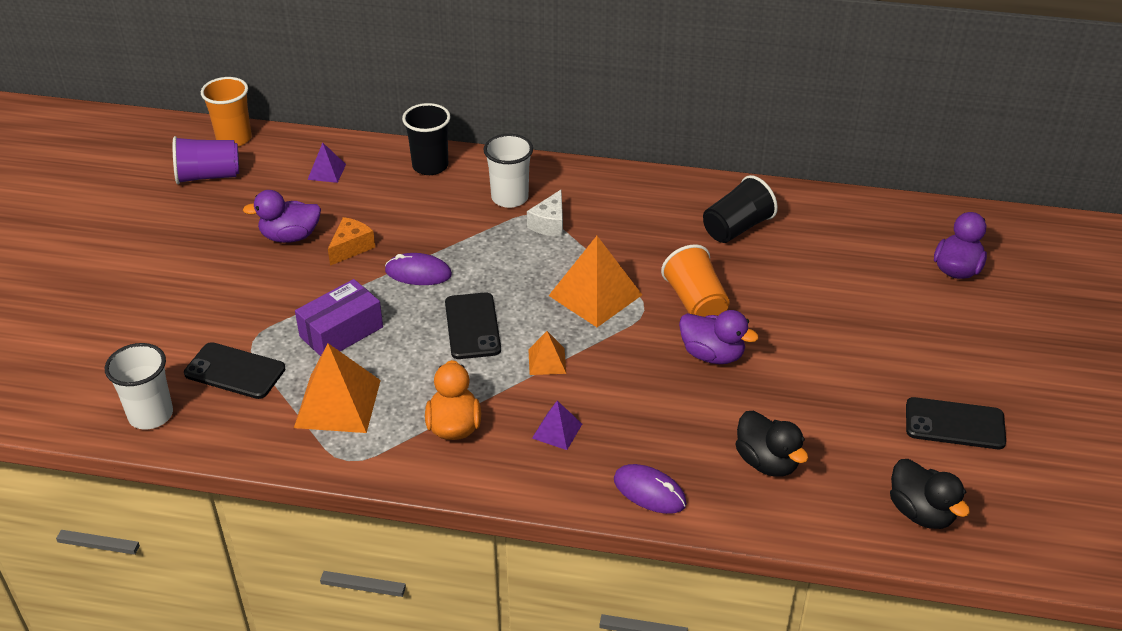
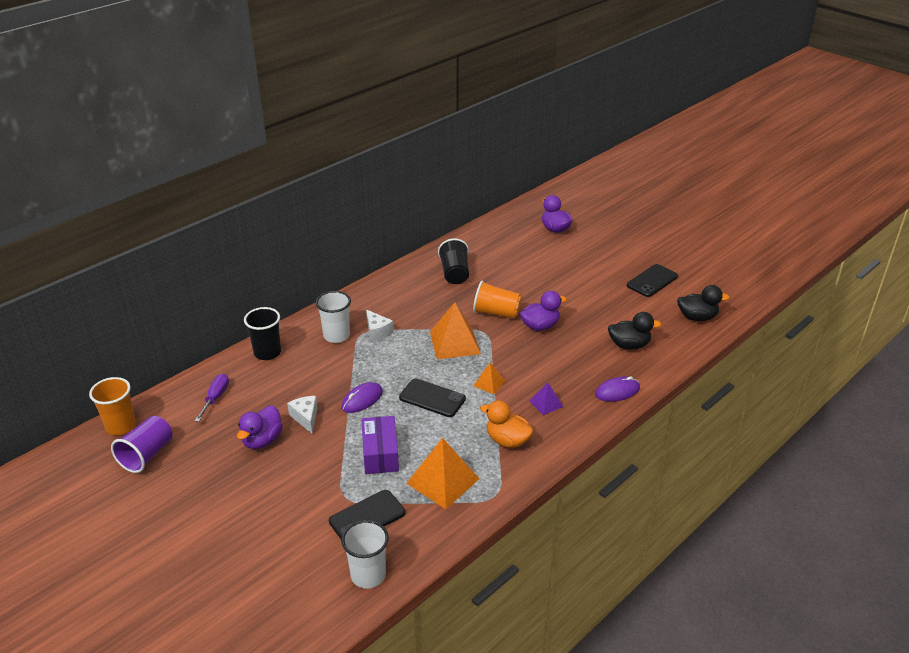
camera: 55 degrees left, 5 degrees down
purple pyramid [308,142,346,183] -> purple screwdriver [195,374,229,422]
orange cheese [328,217,375,266] -> white cheese [287,396,318,433]

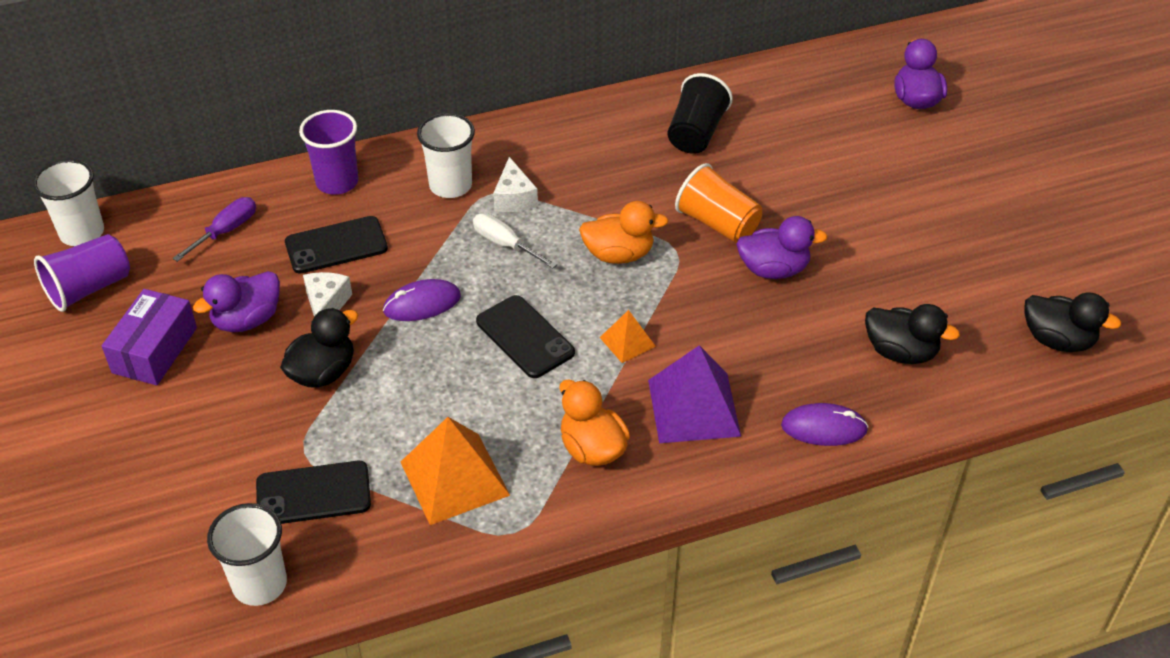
camera: 25 degrees right, 10 degrees up
orange cup [89,377,136,435] -> white cup [33,159,104,246]
black cup [244,307,281,360] -> purple cup [299,110,359,195]
purple box [362,416,399,474] -> purple box moved to [102,289,197,385]
orange pyramid [430,302,481,359] -> orange duck [579,201,669,264]
purple pyramid [529,383,563,415] -> purple pyramid [648,345,741,443], size x1.93
black phone [627,264,678,297] -> black phone moved to [285,216,388,273]
none -> black duck [280,308,358,388]
none -> white screwdriver [473,213,557,269]

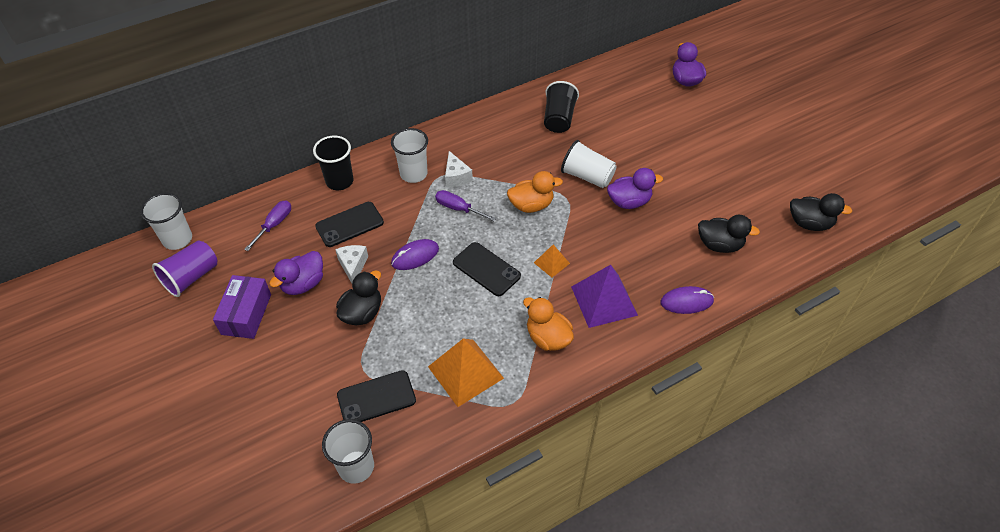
camera: 10 degrees left, 5 degrees up
purple cup [299,110,359,195] -> black cup [313,136,354,190]
white screwdriver [473,213,557,269] -> purple screwdriver [435,190,496,221]
orange cup [675,163,762,243] -> white cup [561,140,617,188]

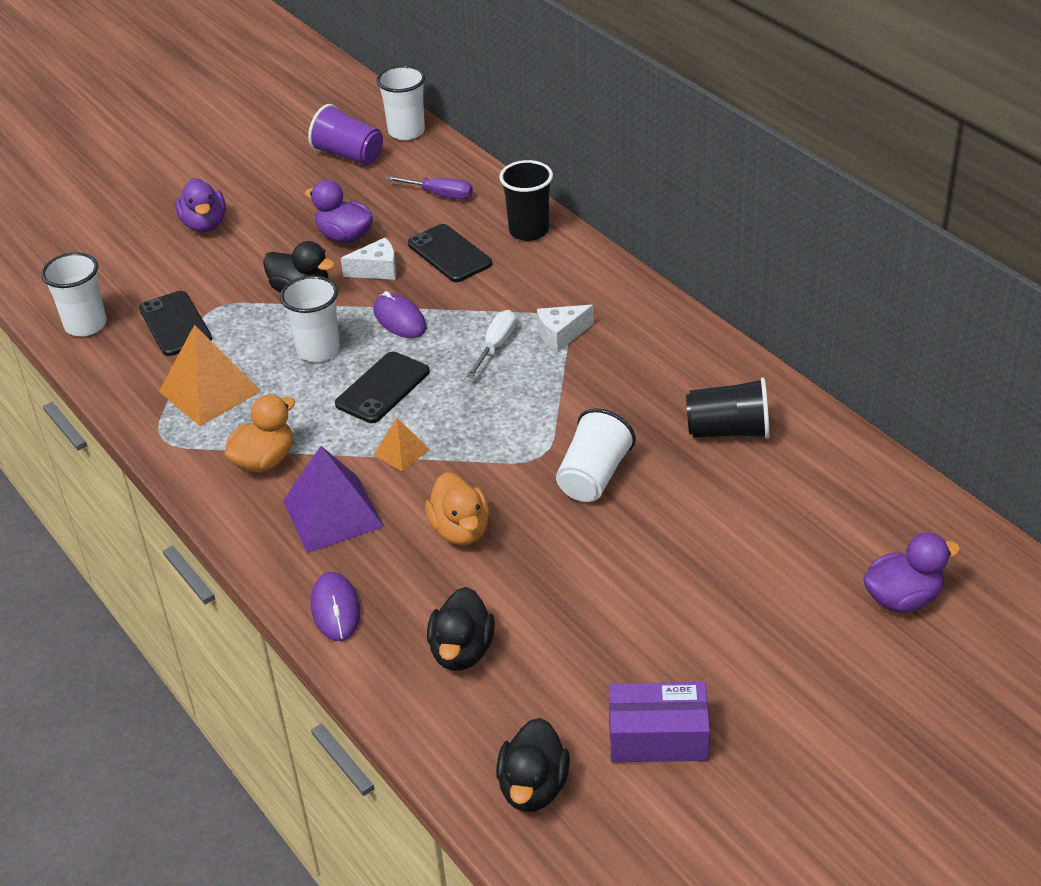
camera: 85 degrees right, 10 degrees down
purple box [213,275,271,339] -> purple box moved to [609,682,710,762]
white cup [391,128,428,183] -> white cup moved to [280,276,340,362]
purple screwdriver [435,190,496,221] -> white screwdriver [466,310,516,378]
orange duck [507,171,563,213] -> orange duck moved to [425,472,489,546]
purple duck [607,168,663,209] -> purple duck moved to [175,178,226,232]

